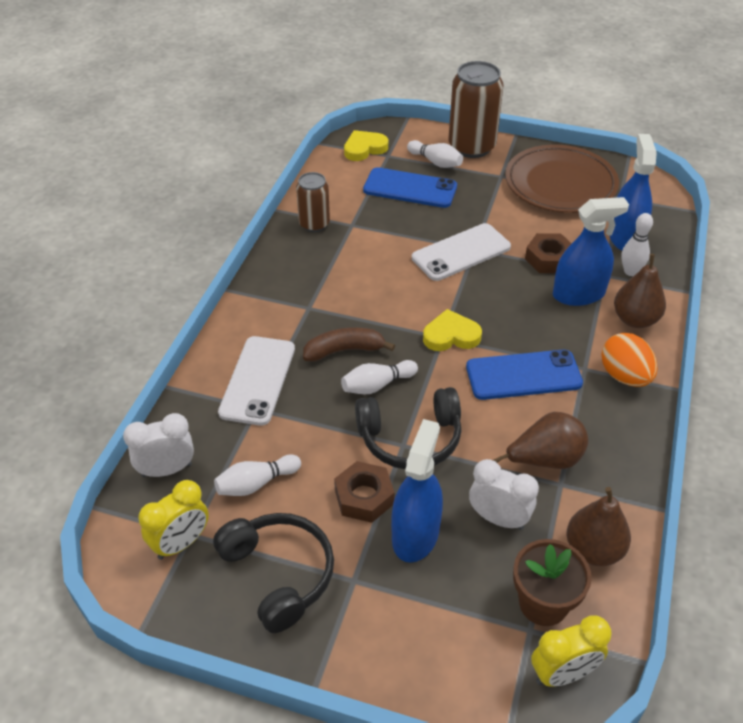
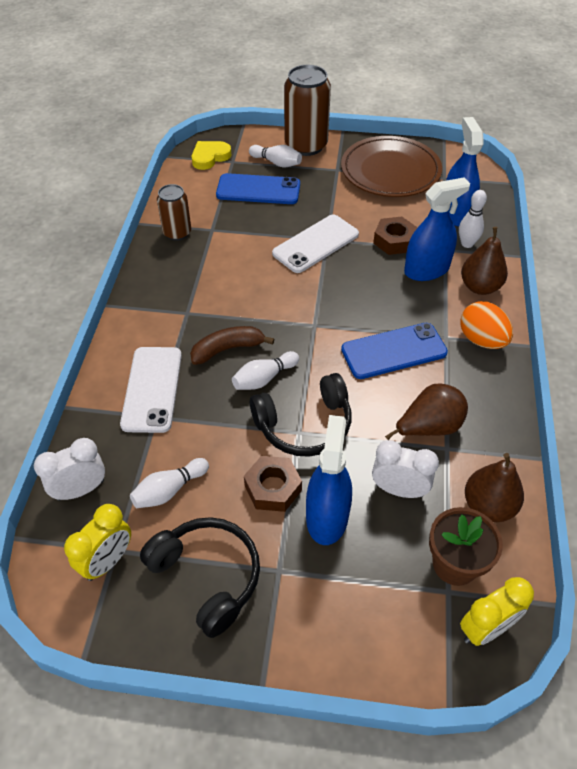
camera: 10 degrees left, 5 degrees up
yellow heart [423,309,482,351] -> none

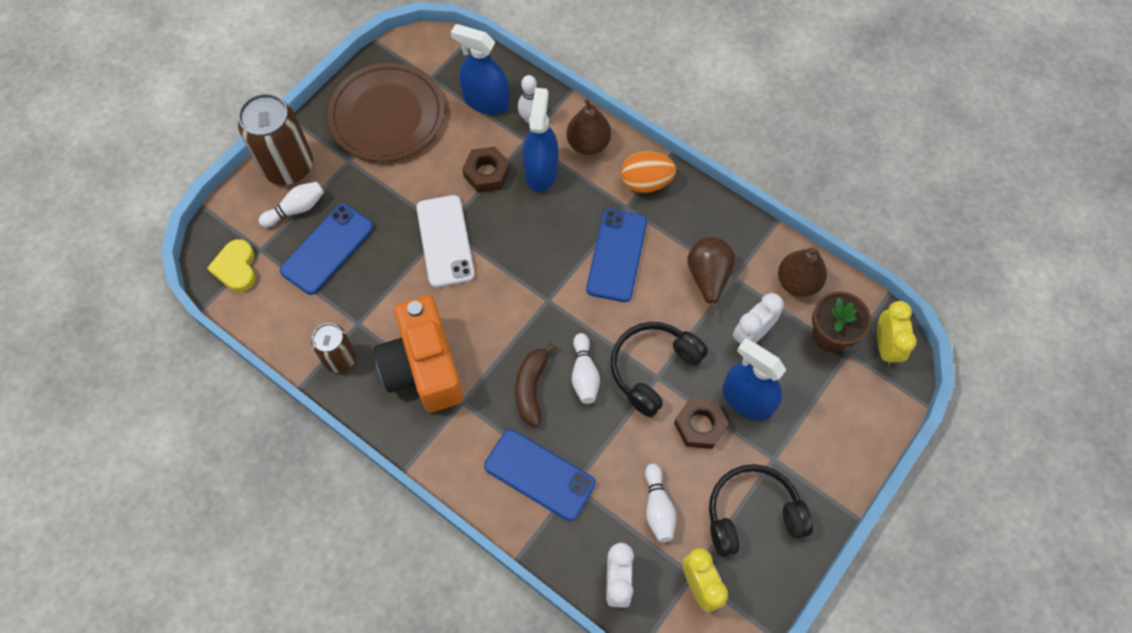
camera: 60 degrees left, 15 degrees up
white phone [120,347,182,433] -> blue phone [484,429,596,521]
black headphones [250,373,351,457] -> black headphones turned 150 degrees counterclockwise [611,322,708,417]
none -> orange camera [374,296,464,412]

